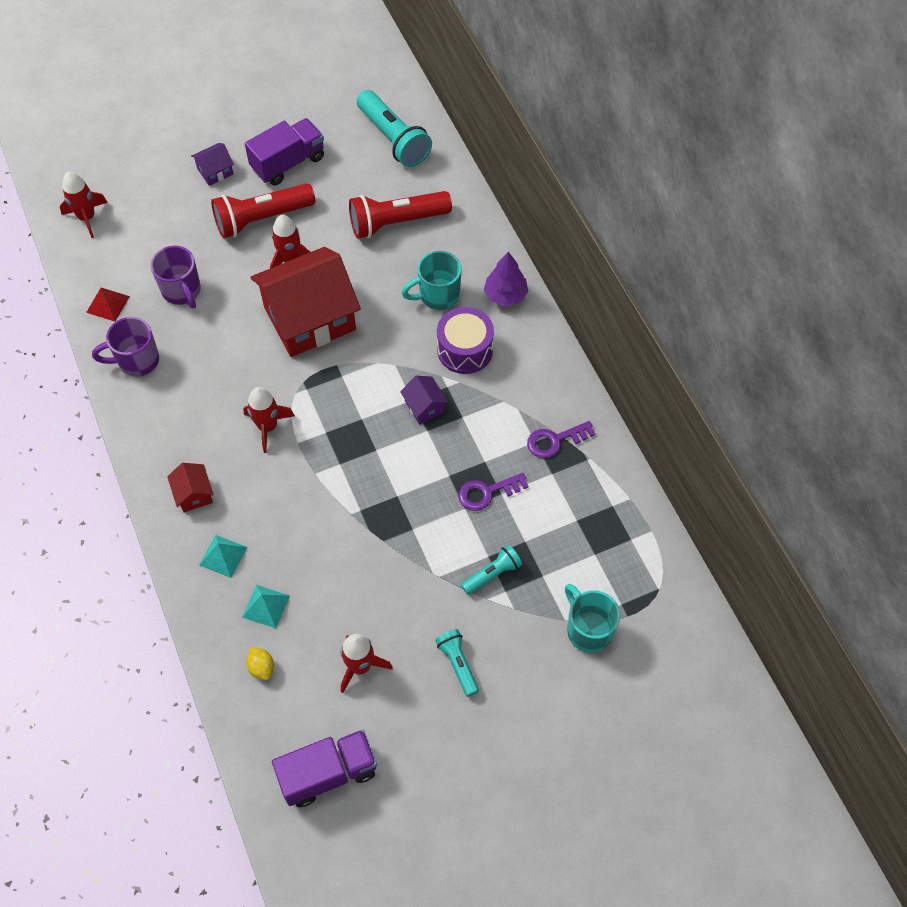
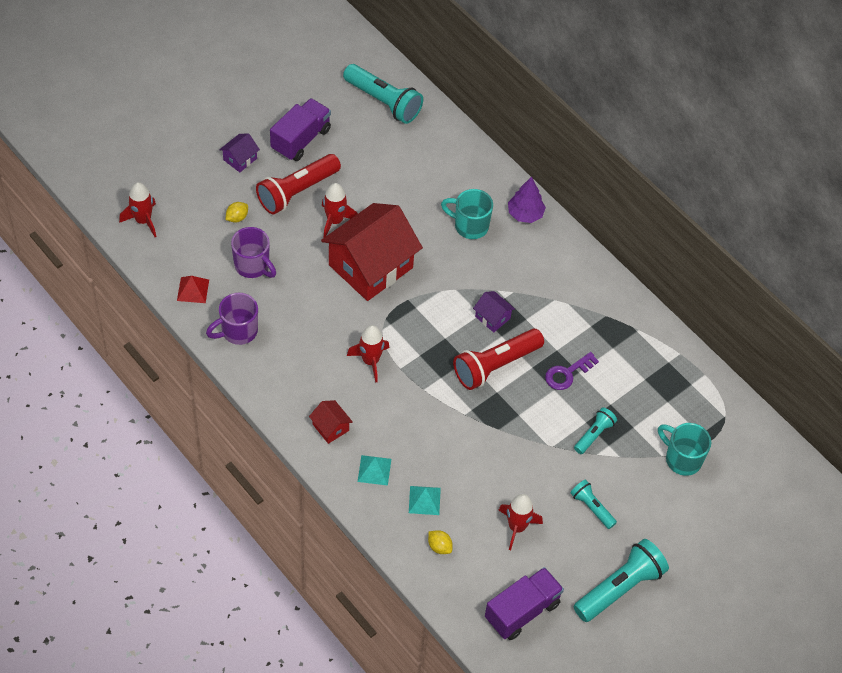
camera: 20 degrees left, 5 degrees down
red flashlight [349,191,452,239] -> red flashlight moved to [453,329,544,390]
turquoise mug [402,251,462,310] -> turquoise mug turned 60 degrees clockwise [441,189,493,239]
purple drum [437,307,494,374] -> none
purple key [527,421,595,458] -> none
none -> yellow lemon [226,202,248,223]
none -> turquoise flashlight [574,539,669,622]

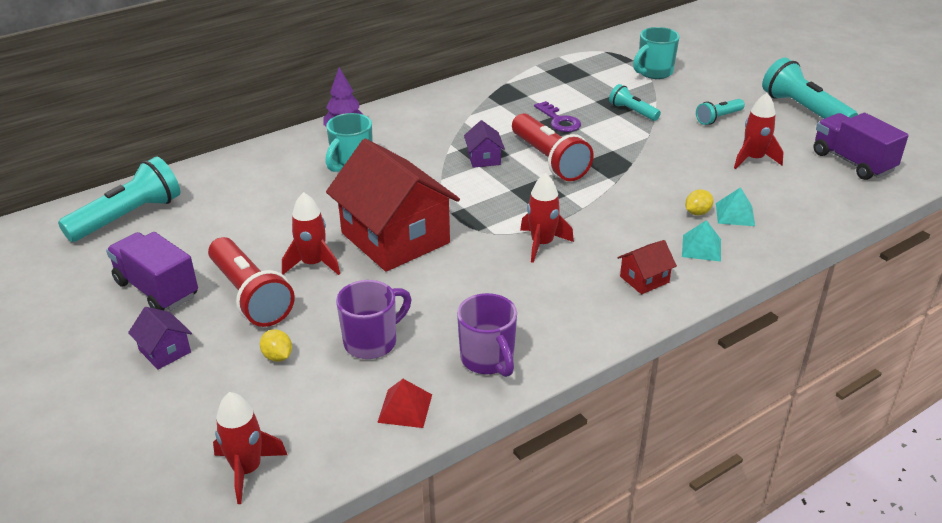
camera: 80 degrees left, 20 degrees down
yellow lemon [428,530,453,554] -> yellow lemon moved to [685,189,713,215]
purple house [473,291,515,332] -> purple house turned 60 degrees counterclockwise [464,120,505,168]

